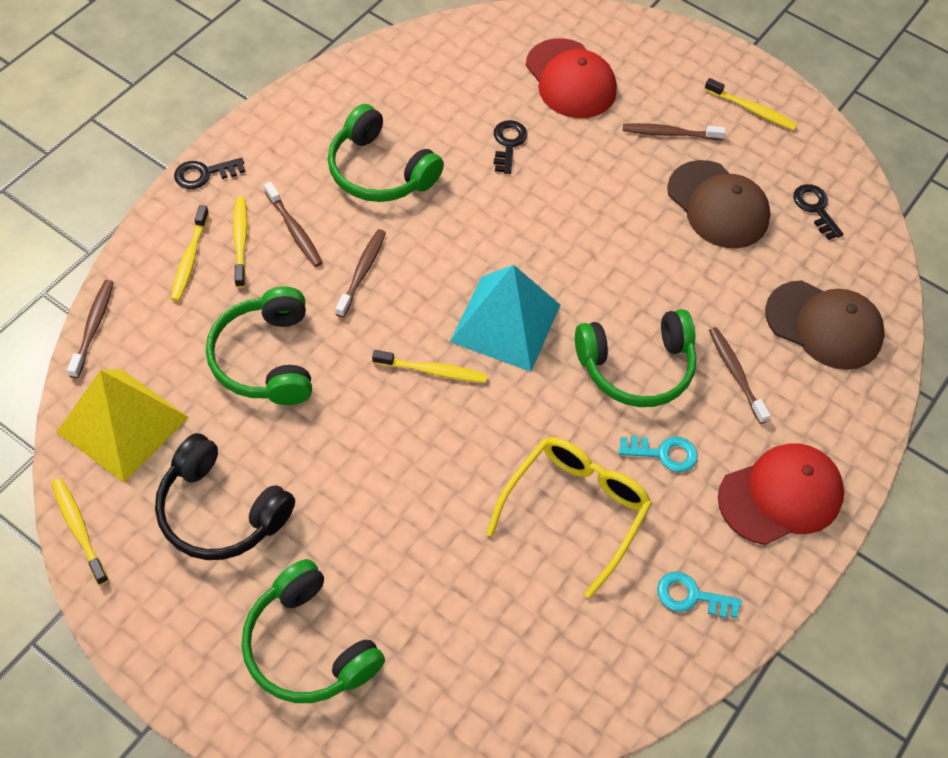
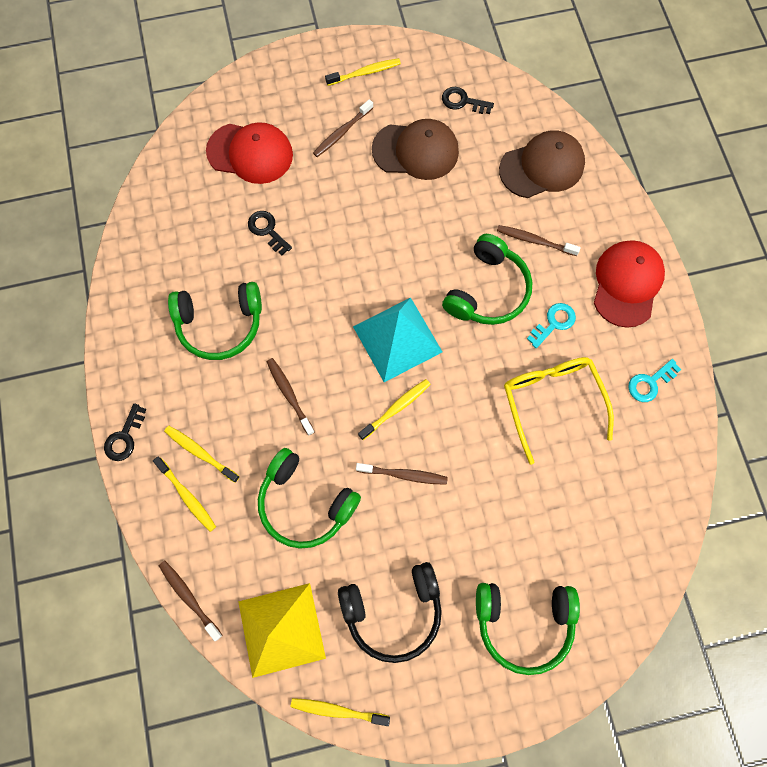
camera: 45 degrees left, 15 degrees up
brown toothbrush [264,182,323,267] -> brown toothbrush moved to [356,463,448,485]

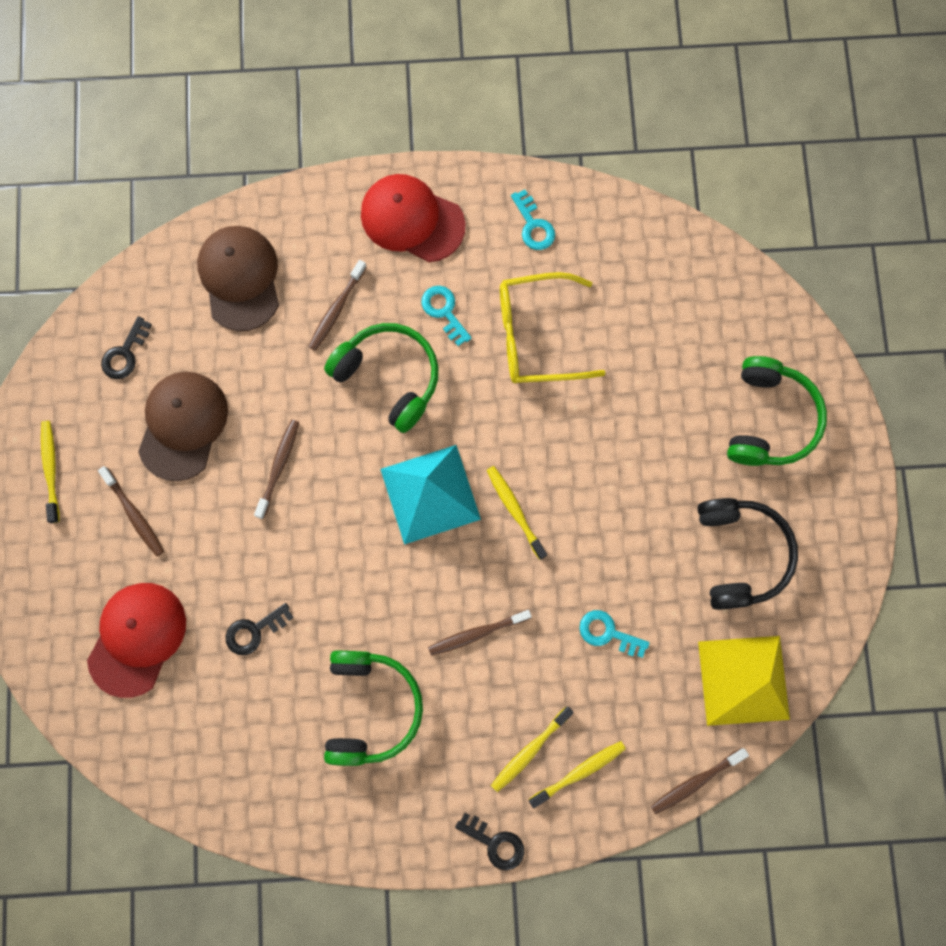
camera: 80 degrees left, 5 degrees up
green headphones [258,448,361,549] -> turquoise key [579,610,650,658]
yellow toothbrush [290,698,390,726] -> none
brown toothbrush [356,463,448,485] -> brown toothbrush moved to [254,420,299,519]

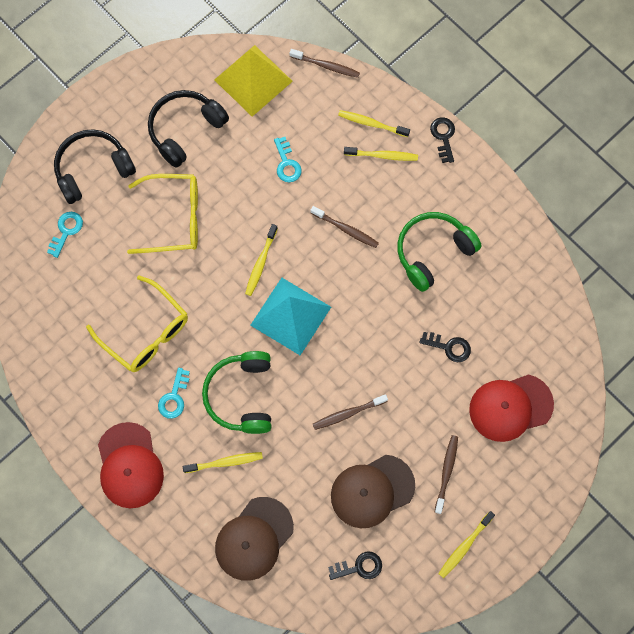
camera: 130 degrees left, 5 degrees down
brown toothbrush [308,260,367,351] -> yellow toothbrush [183,452,263,473]
turquoise key [511,189,555,250] -> turquoise key moved to [47,212,83,258]
green headphones [727,356,827,466] -> black headphones [54,129,136,204]
none -> yellow glasses [127,174,198,254]

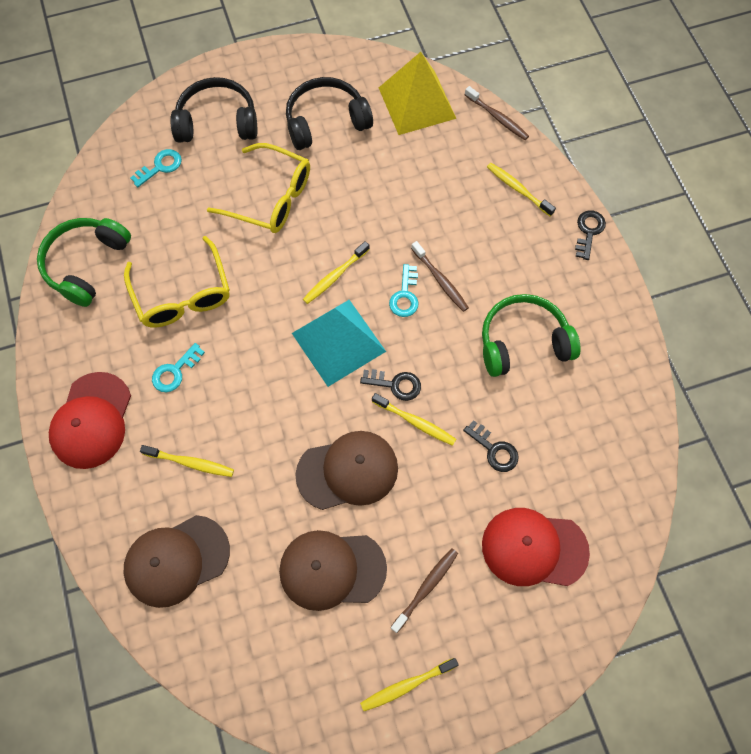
camera: 25 degrees right, 5 degrees down
green headphones [202,351,271,434] -> green headphones moved to [37,218,131,307]
turquoise key [274,137,302,182] -> turquoise key moved to [389,264,419,317]
brown toothbrush [313,394,388,430] -> brown cap [295,431,398,510]
black key [328,552,382,580] -> black key moved to [360,369,421,401]
yellow toothbrush [344,147,418,161] -> yellow toothbrush moved to [372,393,456,446]

